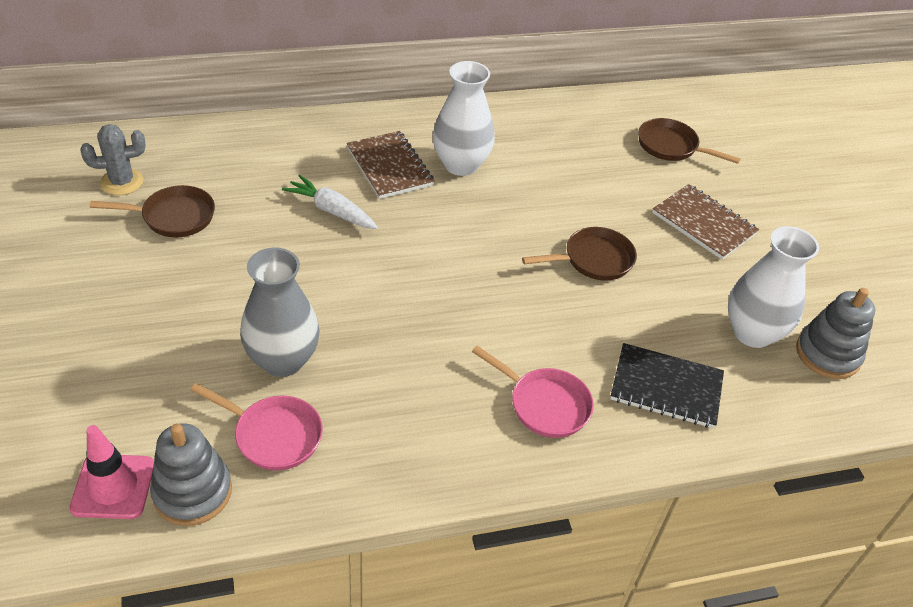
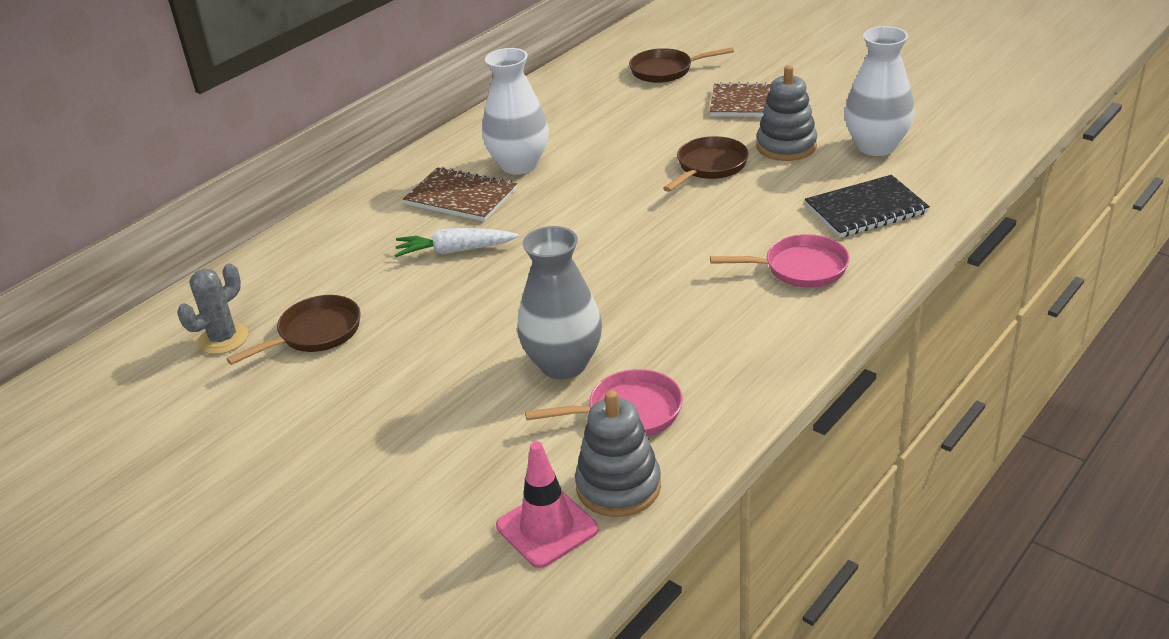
camera: 30 degrees left, 10 degrees down
grey stacking toy [796,288,876,379] -> grey stacking toy moved to [756,65,817,161]

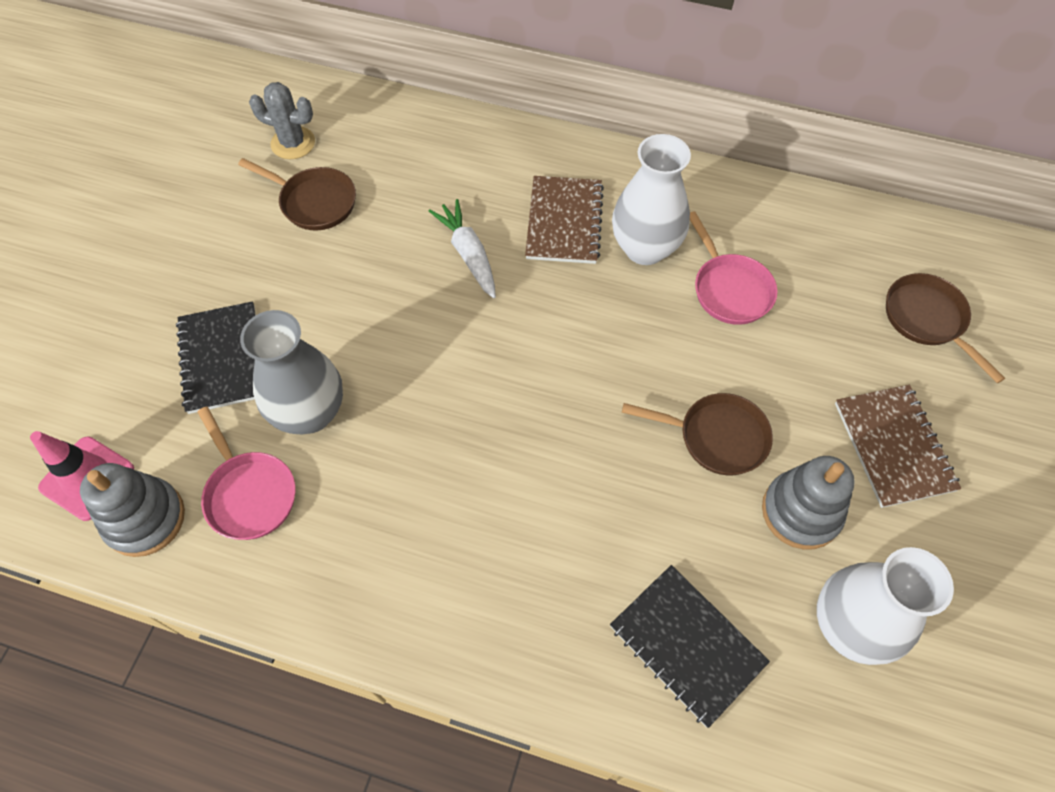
camera: 65 degrees right, 25 degrees up
pink pan [710,234,850,288] -> pink pan moved to [690,211,778,325]
none -> black notebook [176,301,256,414]

